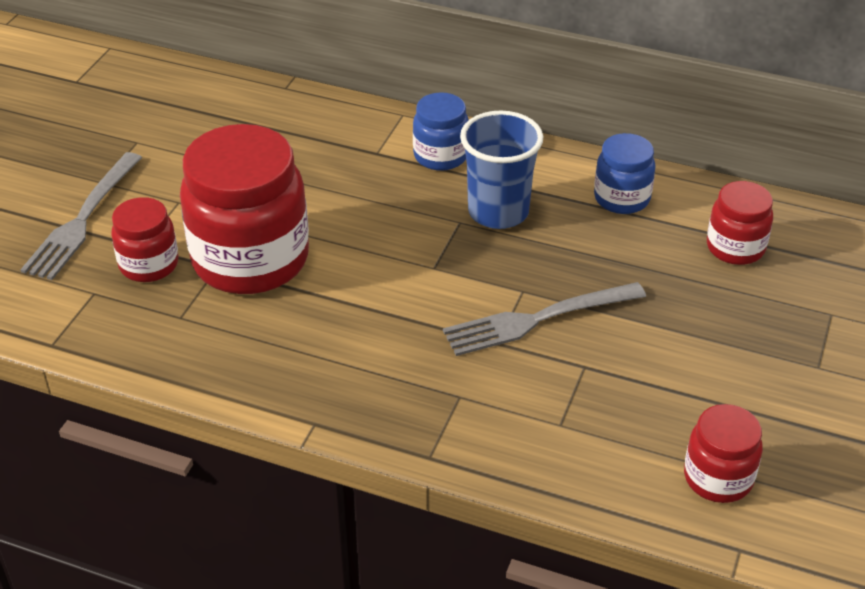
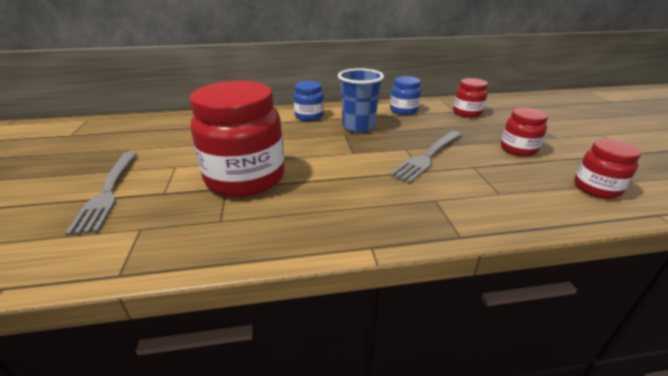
camera: 30 degrees left, 10 degrees down
red jar [111,197,178,282] -> red jar moved to [501,107,548,157]

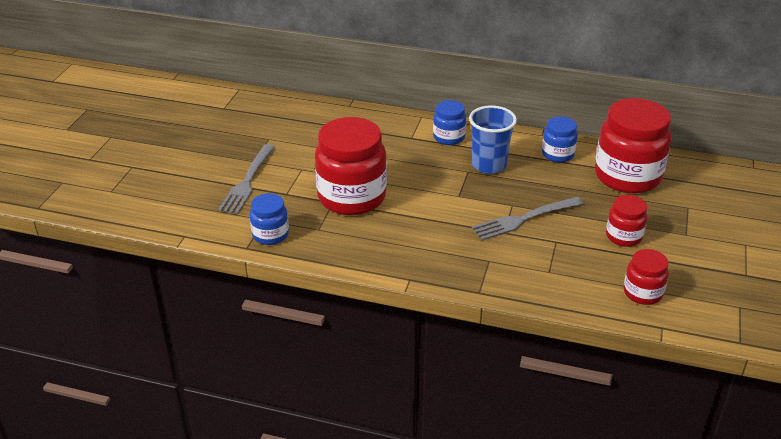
camera: 25 degrees right, 5 degrees up
red jar [453,78,488,118] -> red jar [595,98,671,194], size x1.97
none -> blue jar [250,193,289,245]

